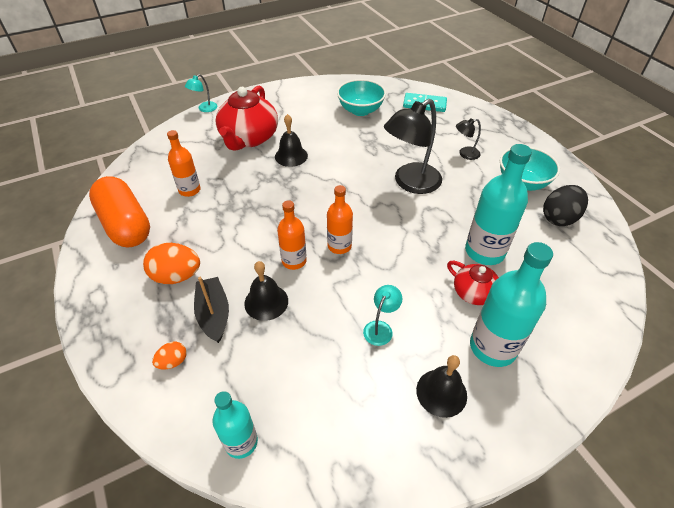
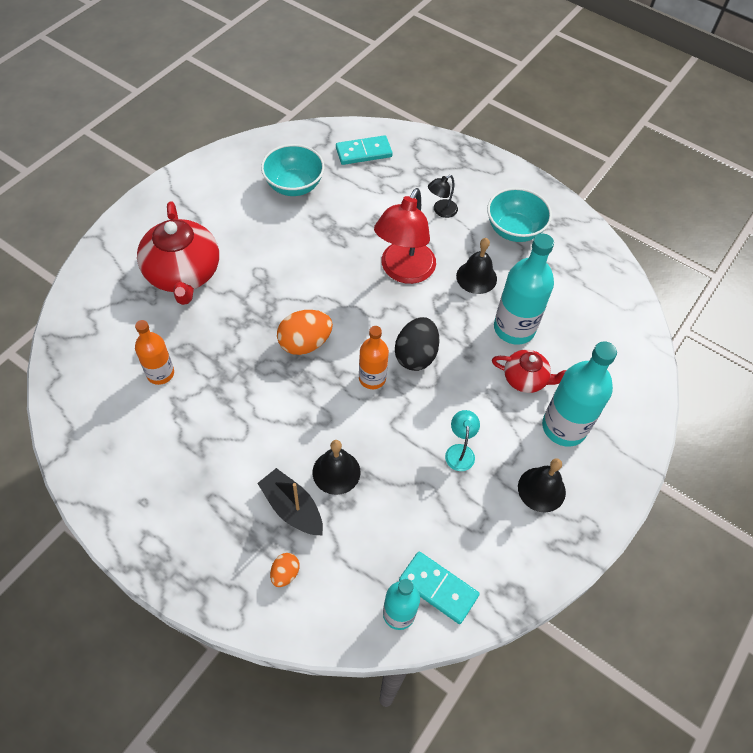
camera: 30 degrees left, 10 degrees up
orange capsule [89,176,150,247] -> none
orange egg [143,243,200,284] -> orange egg moved to [277,310,333,355]
turquoise lamp [185,74,217,112] -> none
black bell [275,114,308,167] -> black bell moved to [456,238,497,294]
orange bottle [277,200,307,270] -> none
black lamp [384,99,442,194] -> red lamp [374,188,436,284]
black egg [543,185,588,226] -> black egg moved to [395,317,440,371]
none -> turquoise domino [399,551,480,624]

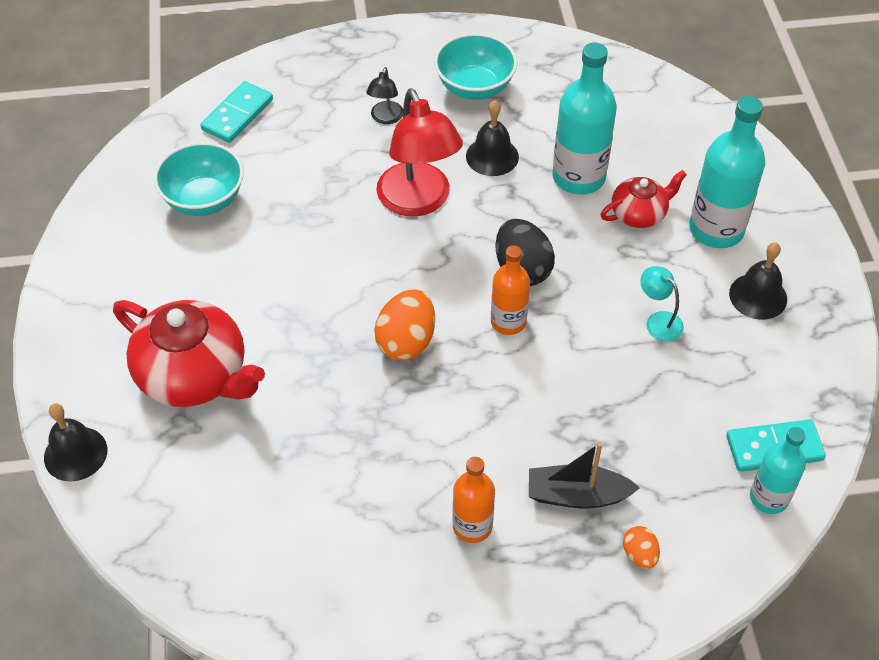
camera: 40 degrees left, 5 degrees down
orange bottle [135,320,174,385] -> orange bottle moved to [452,457,495,543]
black bell [313,440,360,495] -> black bell moved to [44,403,107,482]

